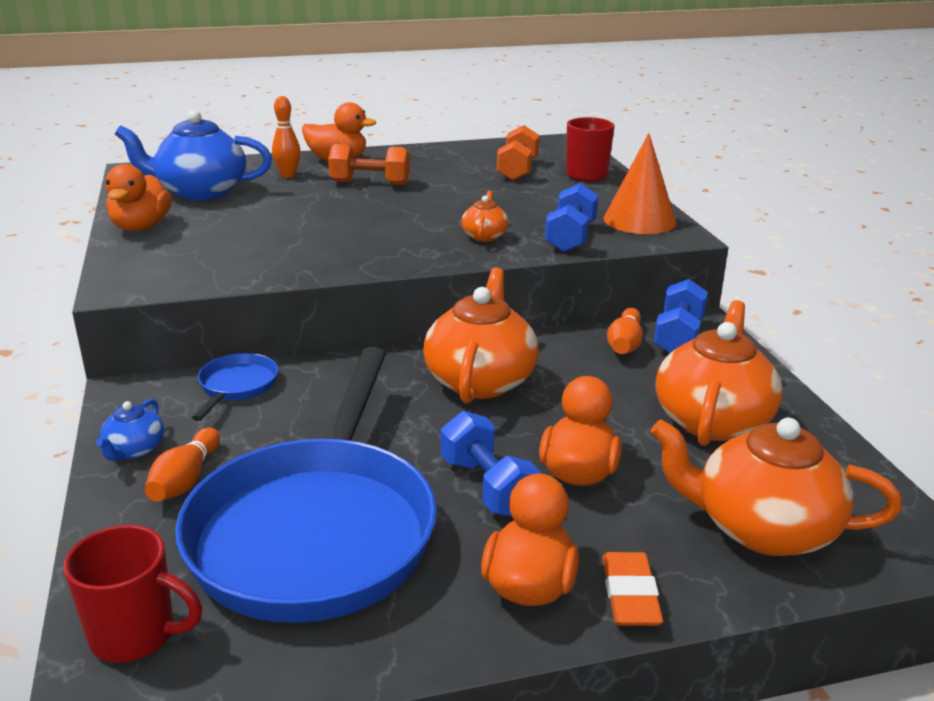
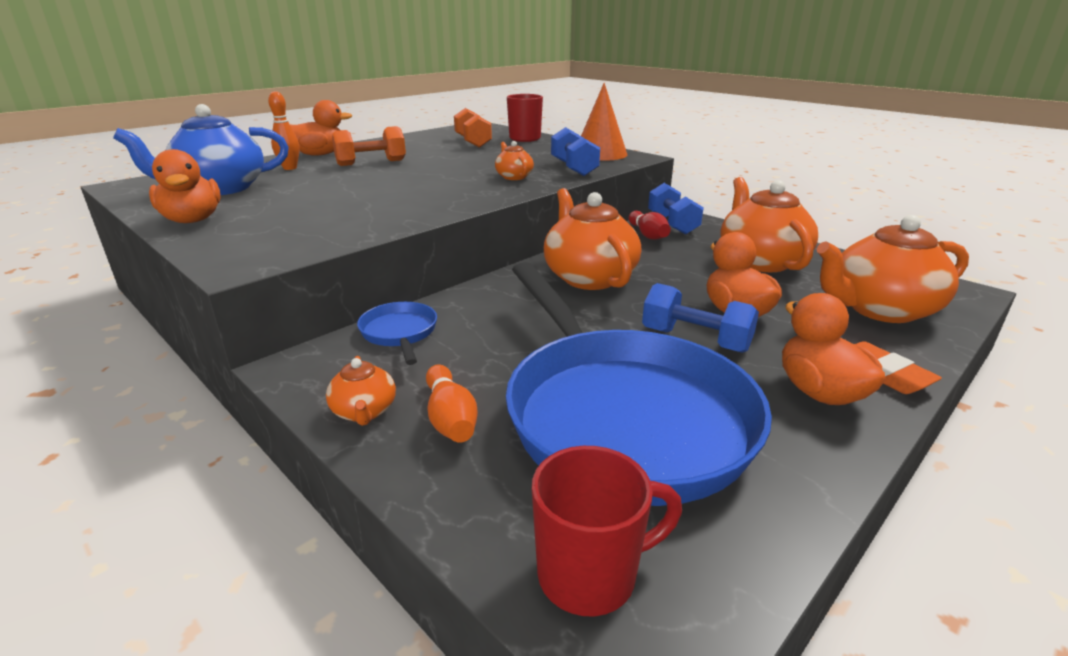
camera: 30 degrees left, 0 degrees up
blue teapot [96,399,164,461] -> orange teapot [326,356,396,426]
orange bowling pin [607,308,643,354] -> red bowling pin [629,211,671,240]

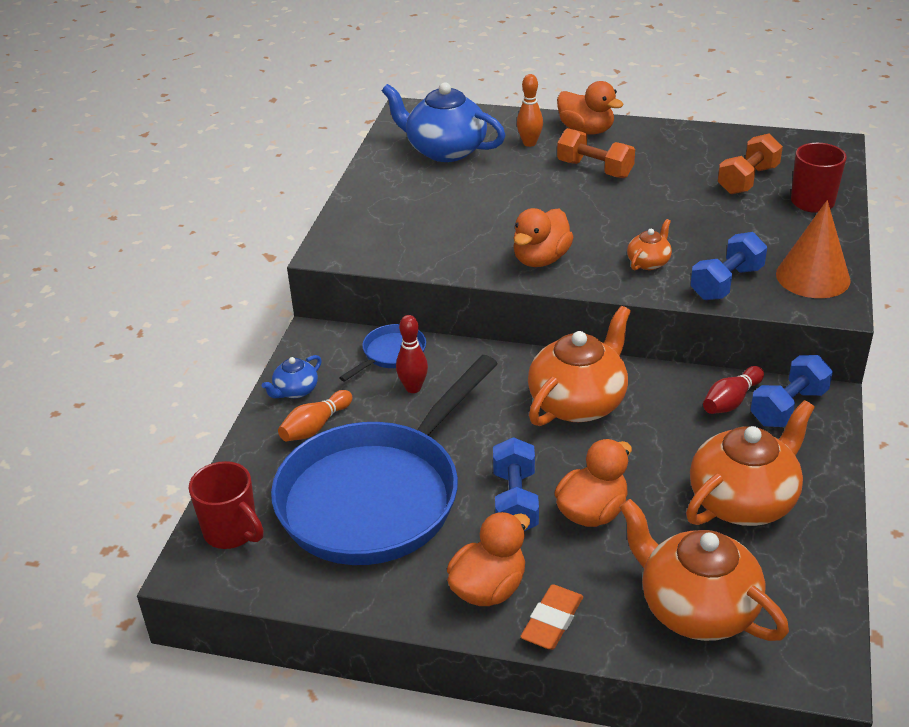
camera: 60 degrees right, 10 degrees up
orange duck [149,149,221,223] -> orange duck moved to [513,208,574,267]
orange teapot [326,356,396,426] -> blue teapot [262,355,322,398]
none -> red bowling pin [396,315,428,393]

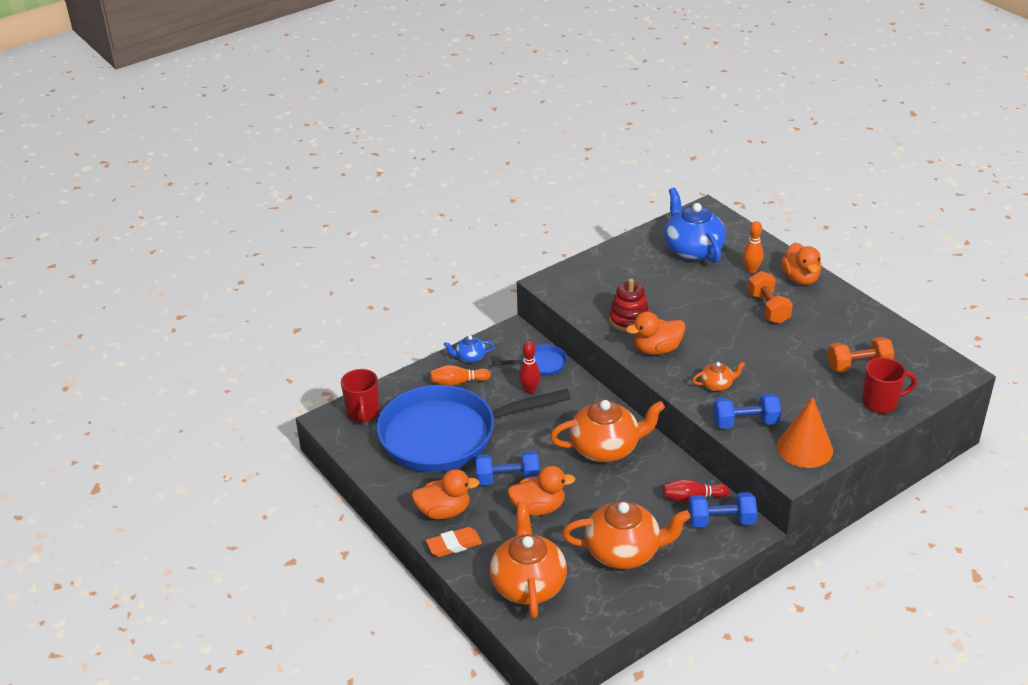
camera: 40 degrees right, 0 degrees up
blue dumbbell [493,437,539,531] -> blue dumbbell turned 45 degrees clockwise [476,451,539,485]
none -> red stacking toy [609,278,650,332]

